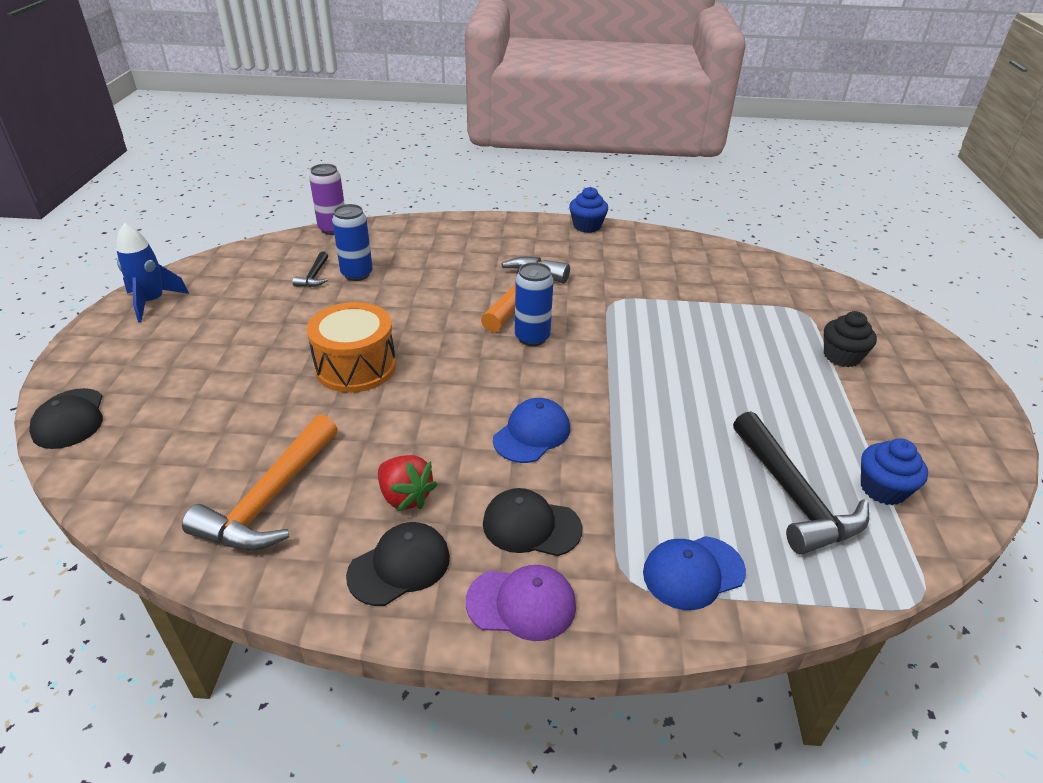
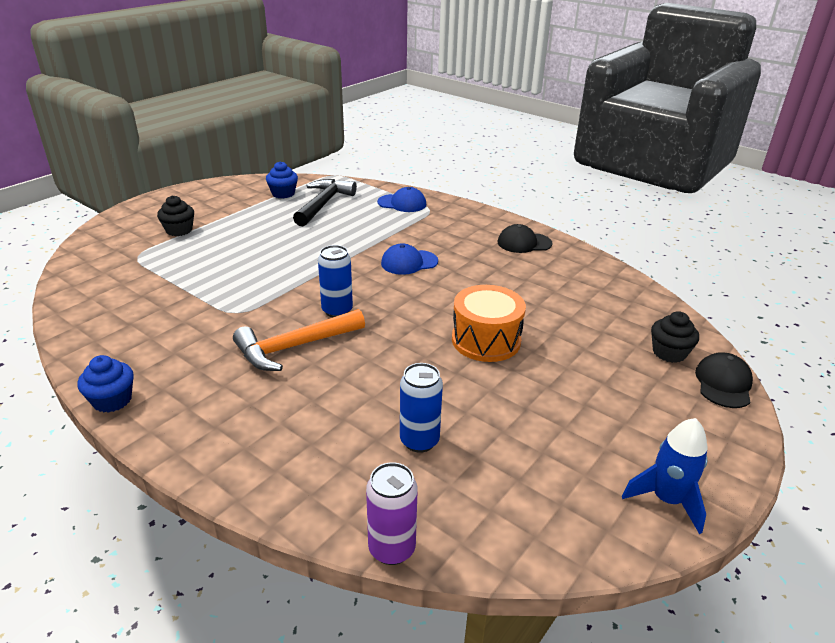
camera: 145 degrees left, 5 degrees down
orange hammer [182,414,338,550] -> none
black hammer [292,252,328,287] -> none
red strawberry [378,455,437,512] -> none
purple cap [466,565,576,641] -> none
black cap [483,488,582,556] -> none
none -> black cupcake [651,311,699,363]

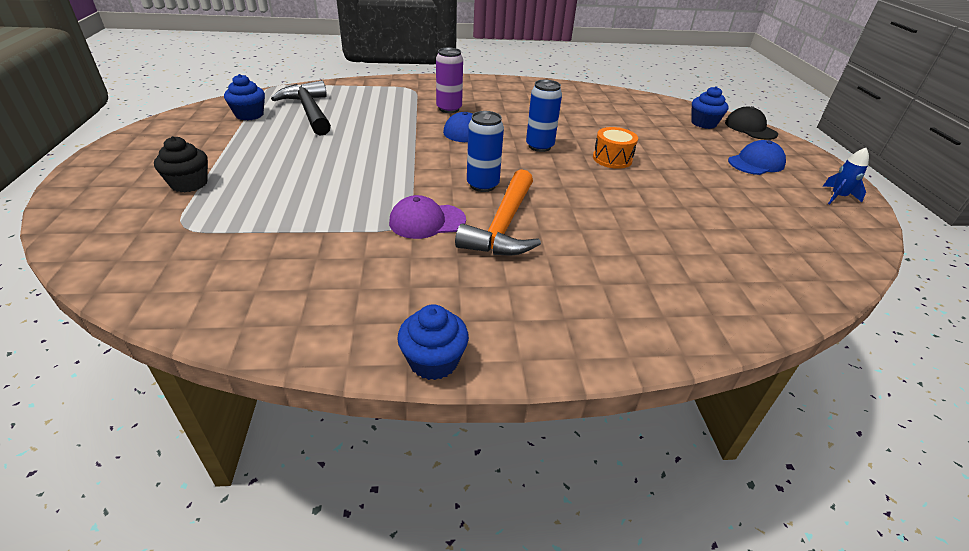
camera: 45 degrees left, 5 degrees up
purple can [366,462,418,565] -> purple can moved to [436,47,463,113]
blue cap [377,187,426,212] -> blue cap moved to [728,140,786,175]
blue can [400,363,443,453] -> blue can moved to [526,80,562,152]
orange drum [452,285,526,362] -> orange drum [593,127,638,169], size x0.63
black cap [498,224,553,253] -> none
blue rocket [622,418,708,534] -> blue rocket [823,148,869,204], size x0.67
black cupcake [651,311,699,363] -> blue cupcake [691,86,729,129]
none -> purple cap [389,195,466,239]

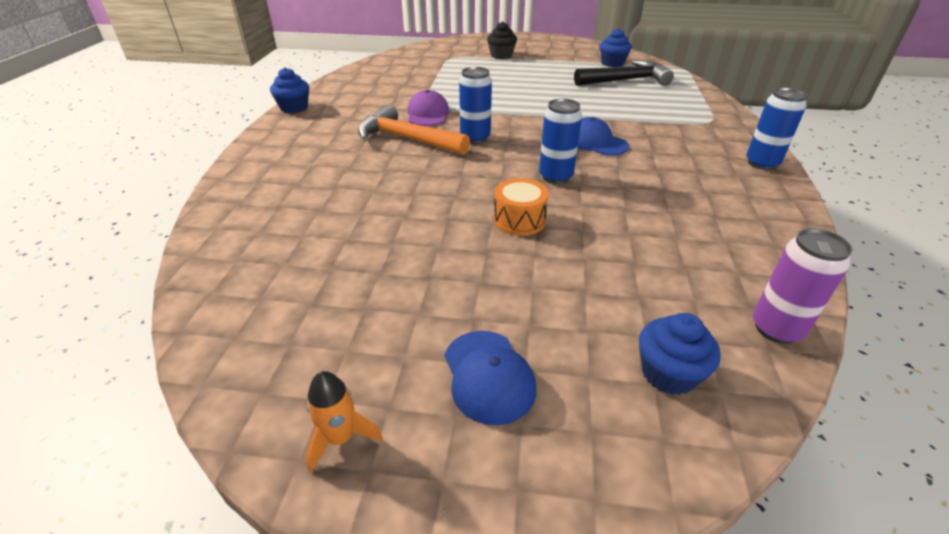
camera: 105 degrees right, 0 degrees up
purple can [436,47,463,113] -> purple can moved to [753,228,852,344]
black cap [725,106,778,140] -> none
blue rocket [823,148,869,204] -> orange rocket [306,371,383,472]
none -> blue can [746,87,807,170]

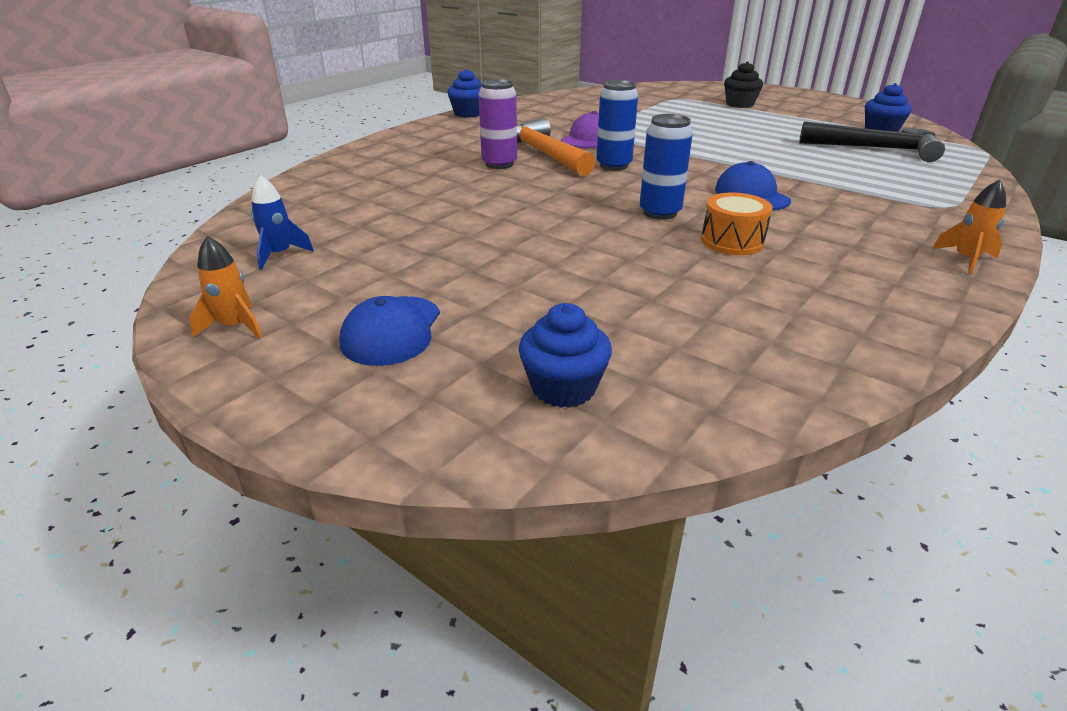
camera: 30 degrees right, 5 degrees down
orange drum [494,178,549,236] -> orange drum moved to [701,192,773,255]
blue can [746,87,807,170] -> orange rocket [932,179,1006,275]
purple can [753,228,852,344] -> purple can moved to [479,79,517,169]
none -> blue rocket [251,175,314,270]

